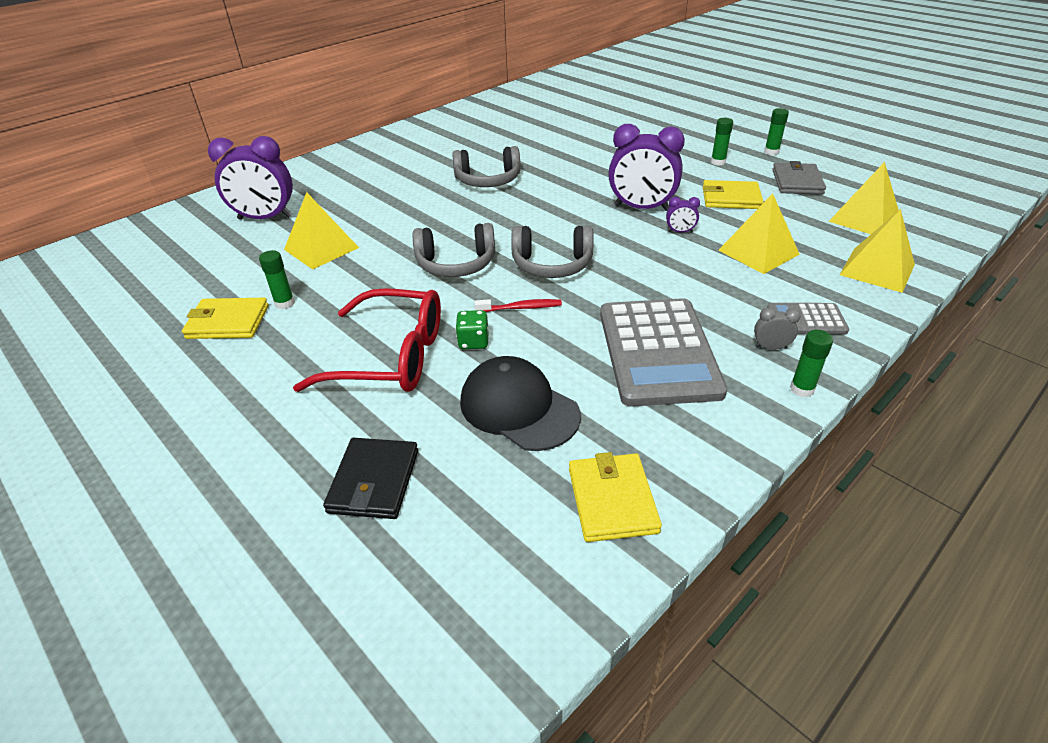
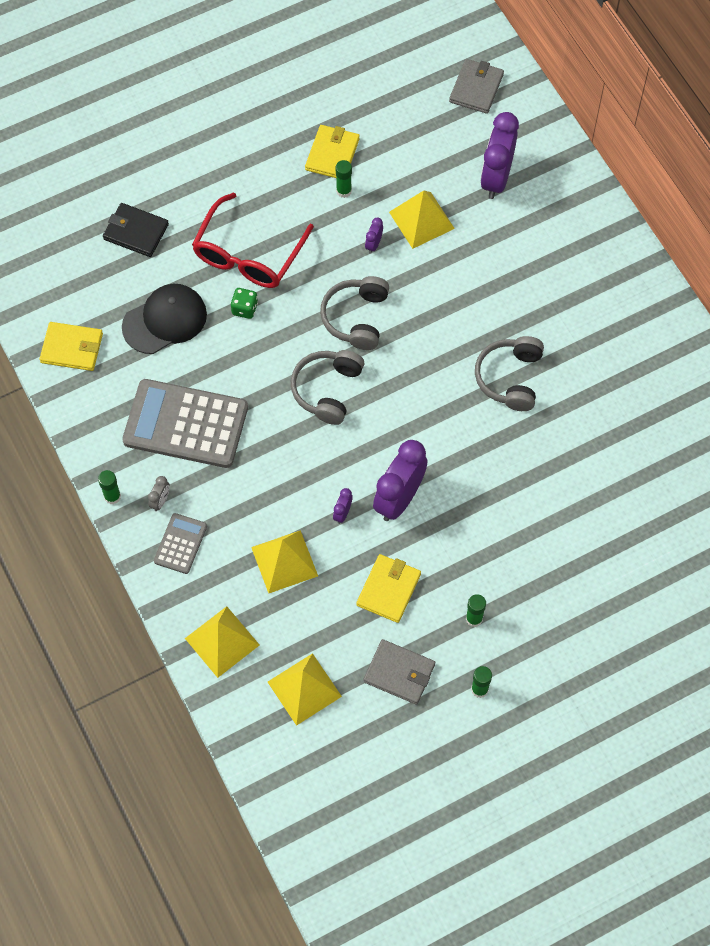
camera: 105 degrees right, 25 degrees up
red toothbrush [474,299,562,312] -> none
none -> purple clock [365,218,383,254]
none -> grey wallet [449,59,504,114]

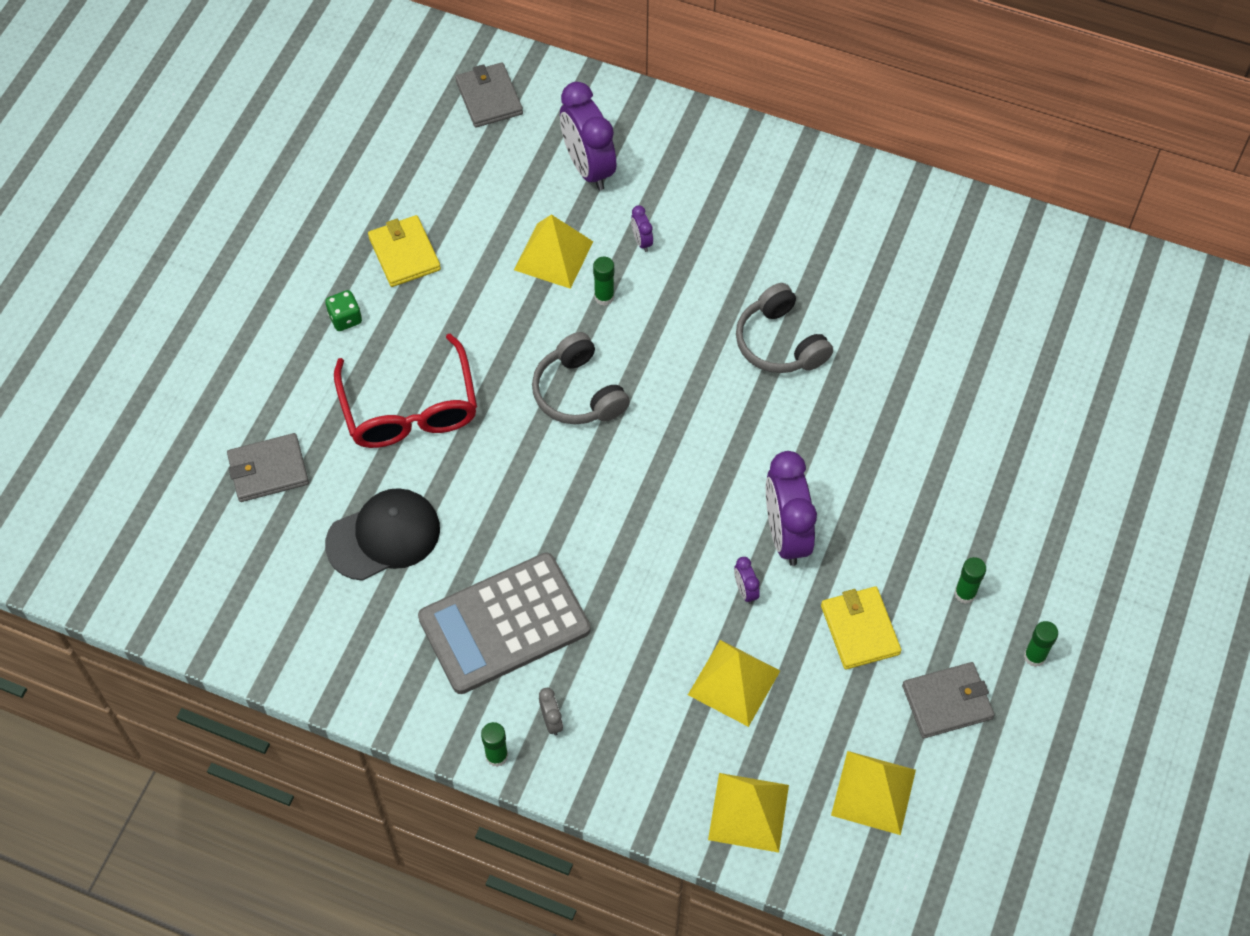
camera: 40 degrees left, 5 degrees down
yellow wallet [39,322,103,371] -> none
black wallet [103,203,169,257] -> grey wallet [227,433,309,502]
black cap [122,284,207,354] -> black cap turned 45 degrees clockwise [325,488,440,581]
grey calculator [154,513,207,574] -> none
green dice [231,288,258,319] -> green dice moved to [325,290,362,331]
grey headphones [291,350,364,425] -> none
green glue stick [336,160,352,198] -> green glue stick moved to [593,257,614,306]
purple clock [365,218,383,254] -> purple clock moved to [631,205,653,252]

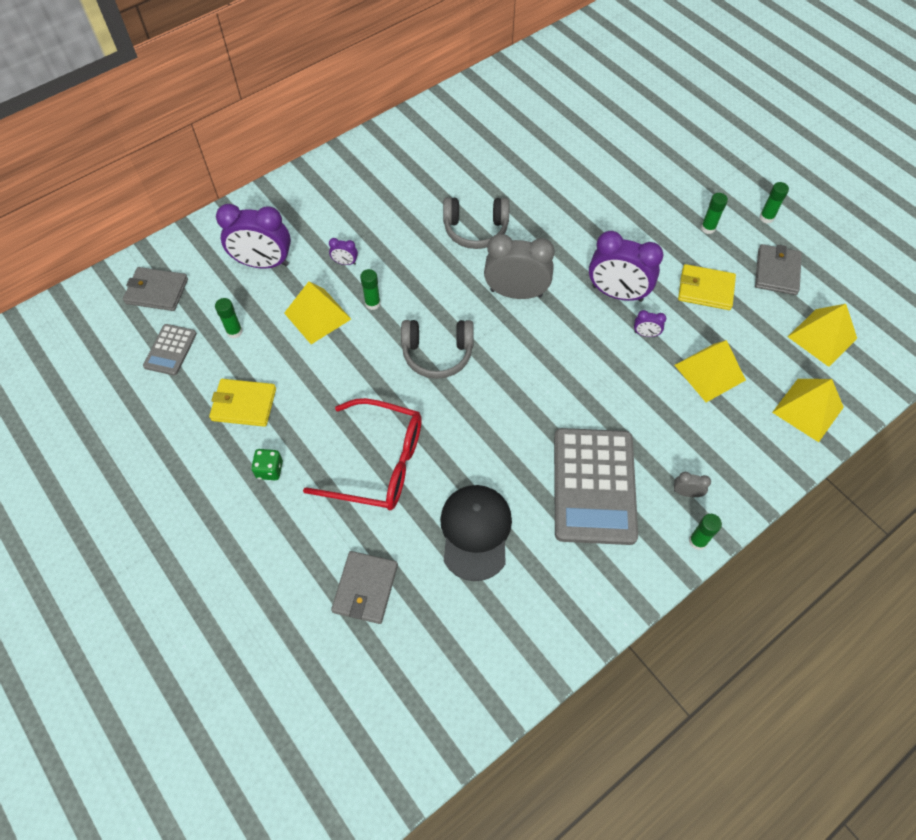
camera: 60 degrees left, 0 degrees up
none -> grey calculator [143,324,197,376]
none -> green glue stick [215,298,243,338]
none -> grey clock [484,234,555,299]

